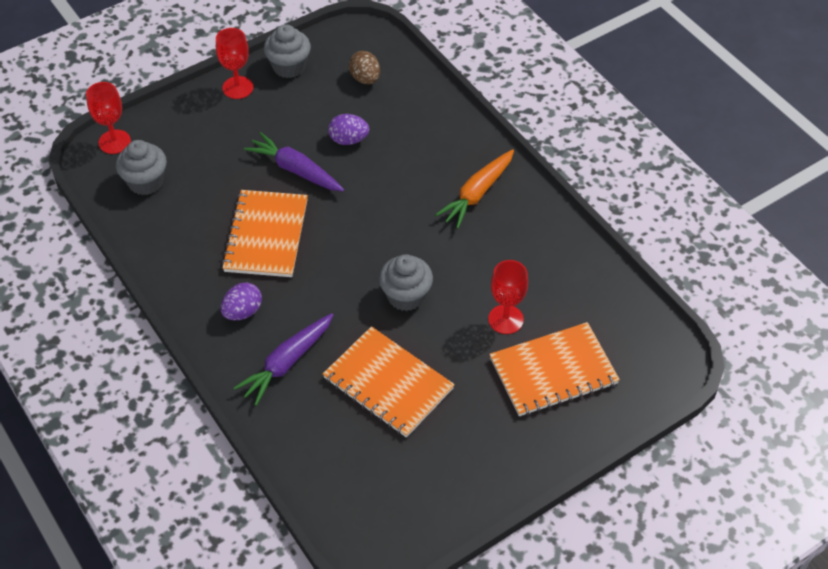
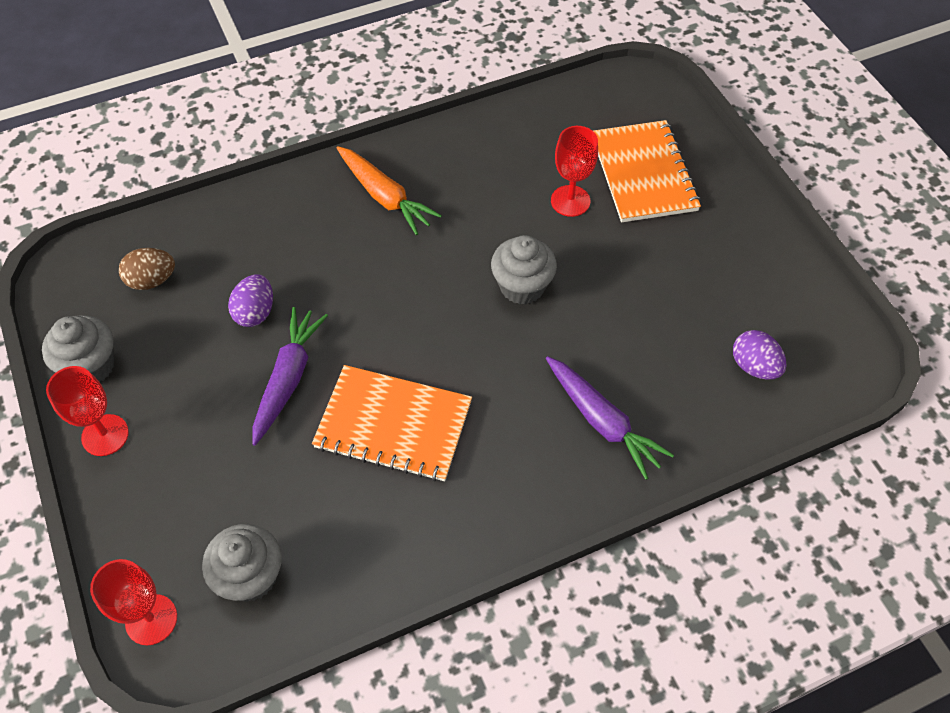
camera: 80 degrees left, 5 degrees up
purple egg [220,283,262,320] -> purple egg moved to [733,330,786,380]
purple carrot [244,132,344,191] -> purple carrot turned 150 degrees clockwise [252,307,328,446]
orange notebook [323,326,455,438] -> none

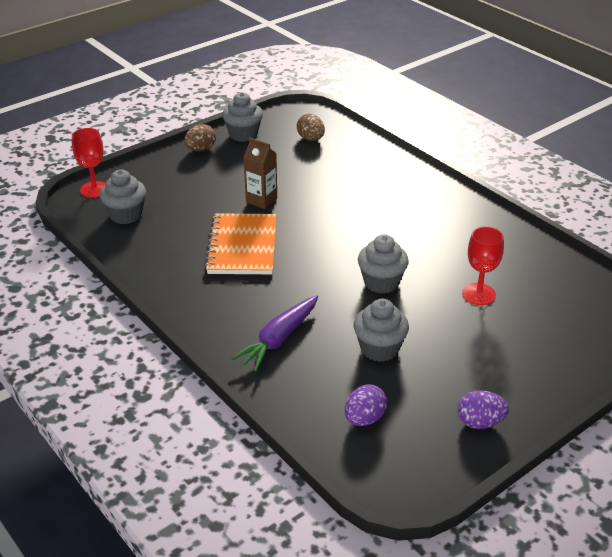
camera: 75 degrees right, 20 degrees down
red goblet [46,366,129,456] -> brown egg [184,124,216,151]
purple egg [228,274,273,327] -> purple egg moved to [457,390,509,429]
purple carrot [252,307,328,446] -> brown carton [243,138,277,209]
orange carrot [337,146,442,235] -> none
orange notebook [593,120,701,222] -> none
none -> grey cupcake [354,299,409,362]

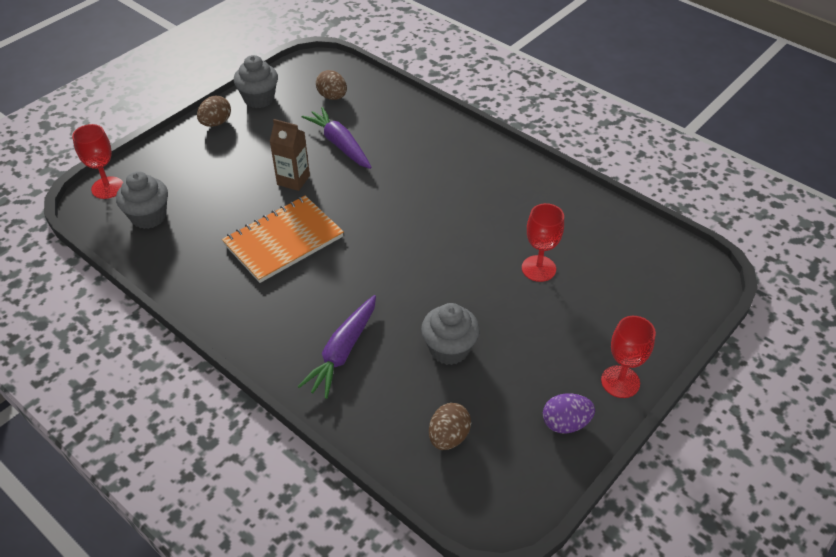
camera: 10 degrees left, 10 degrees up
orange notebook [204,213,277,274] -> orange notebook turned 60 degrees clockwise [222,195,344,283]
purple egg [345,385,387,426] -> brown egg [429,403,471,450]
grey cupcake [358,234,409,294] -> none
none -> purple carrot [302,107,372,169]
none -> red goblet [601,316,656,398]

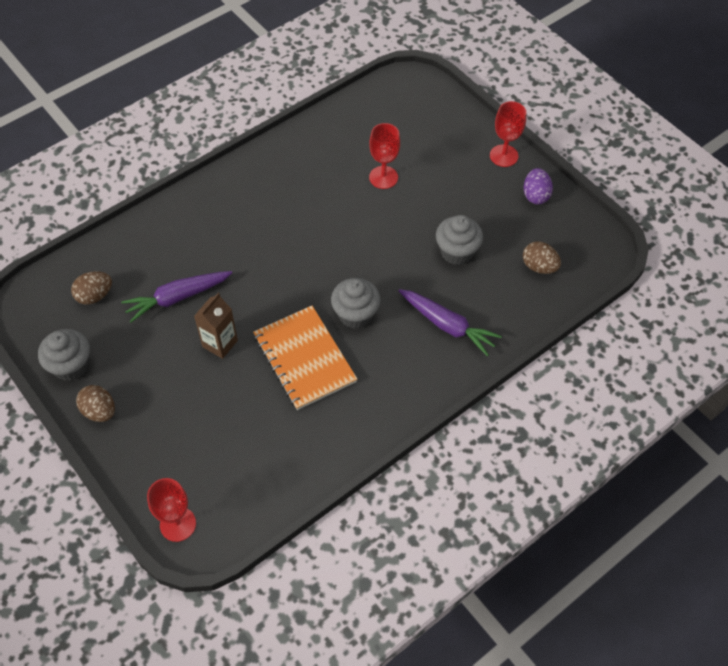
camera: 80 degrees left, 10 degrees up
grey cupcake [116,171,168,229] -> grey cupcake moved to [331,278,381,329]

